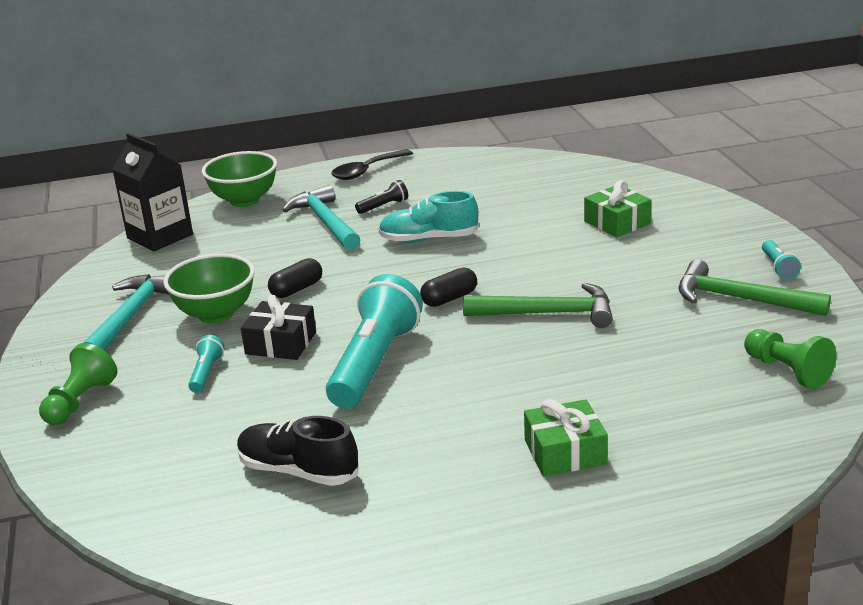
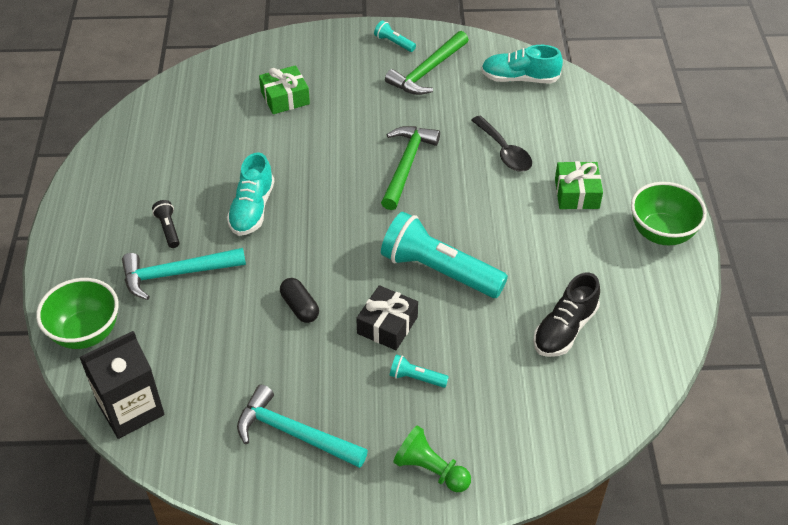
camera: 80 degrees left, 20 degrees up
green bowl [163,254,255,324] -> green bowl moved to [631,182,707,245]
black spoon [331,149,413,180] -> black spoon moved to [471,116,532,172]
black capsule [420,268,477,307] -> none
green pawn [744,329,836,389] -> turquoise shoe [481,45,563,83]
turquoise flashlight [762,240,801,280] -> turquoise flashlight turned 150 degrees counterclockwise [374,20,416,52]

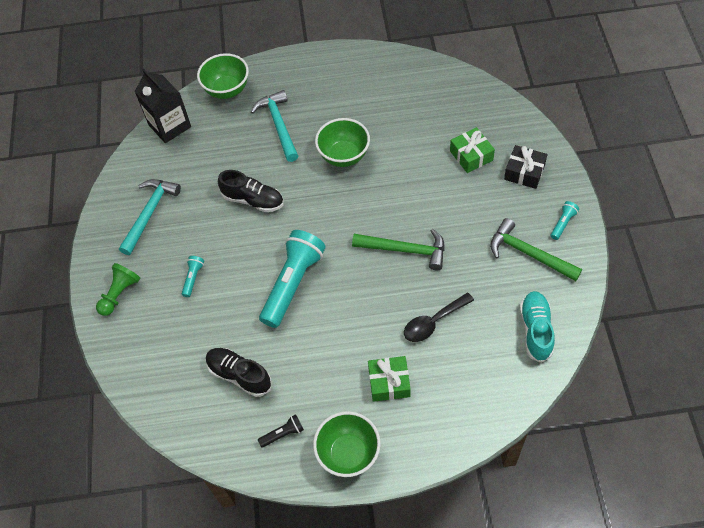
camera: 90 degrees right, 10 degrees up
black flashlight [152,200,180,248] -> black flashlight moved to [258,414,304,448]
turquoise shoe [227,153,274,236] -> green bowl [315,118,370,167]
black capsule [280,278,319,323] -> black shoe [218,170,284,212]
black gift [356,285,418,350] -> black gift moved to [504,145,547,189]

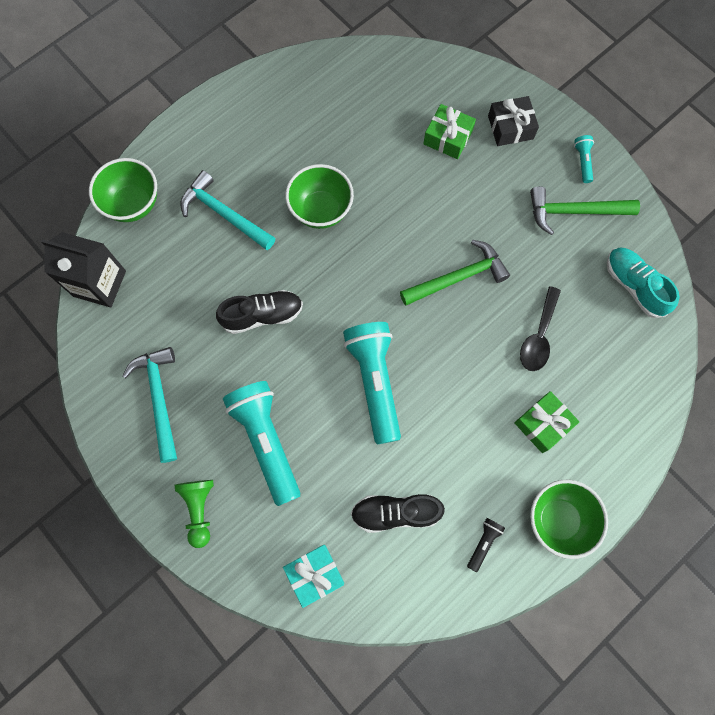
camera: 40 degrees left, 15 degrees up
turquoise flashlight [182,256,204,297] -> turquoise flashlight [223,381,300,506], size x2.34
none -> turquoise gift [283,545,344,608]

